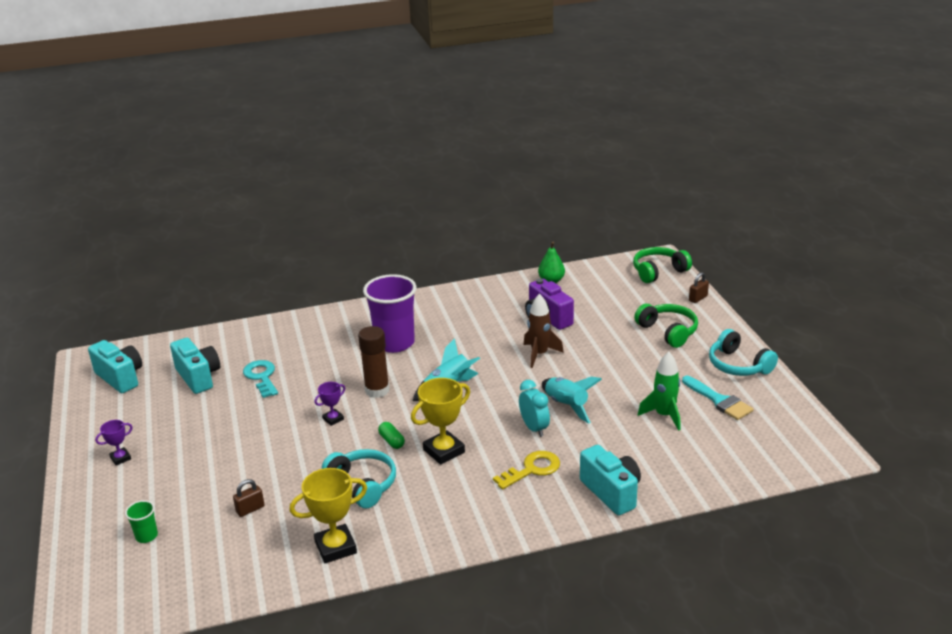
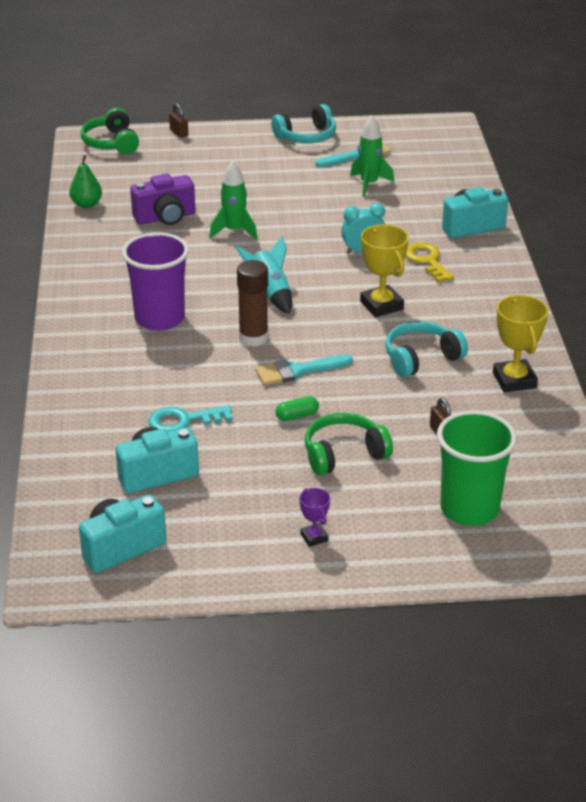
camera: 80 degrees left, 5 degrees up
green cup [125,500,158,543] -> green cup [437,410,517,526], size x2.30
purple trophy [315,382,345,426] -> turquoise brush [255,354,353,385]
green capsule [378,422,405,449] -> green capsule moved to [275,396,319,421]
brown rocket [524,294,564,368] -> green rocket [209,161,258,240]
turquoise rocket [542,377,602,424] -> none
green headphones [634,304,698,348] -> green headphones moved to [305,413,393,475]

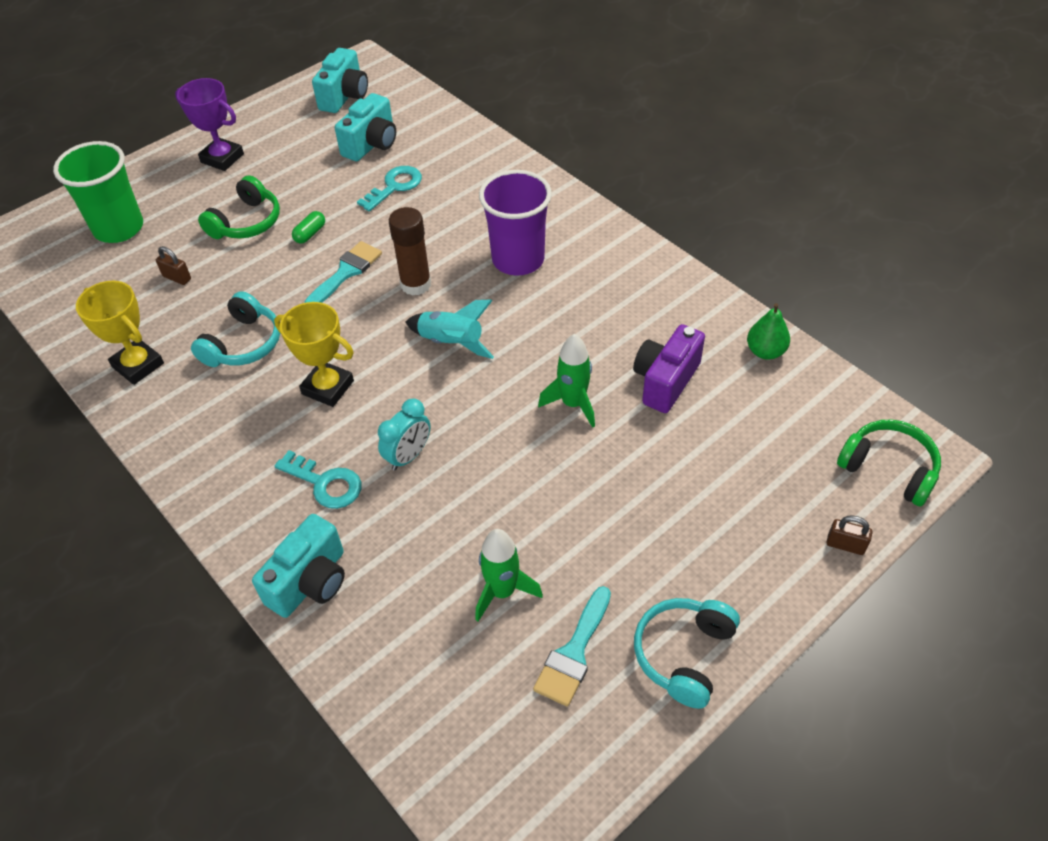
camera: 145 degrees right, 15 degrees up
purple trophy [299,488,330,547] -> purple trophy [175,78,244,171], size x1.86
yellow key [406,242,454,282] -> turquoise key [275,450,362,509]

